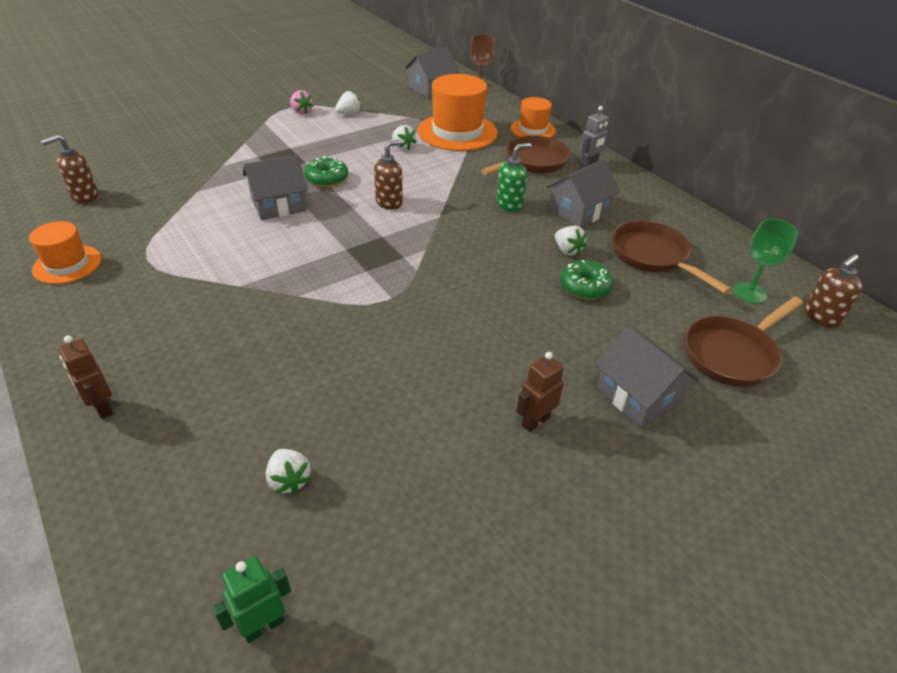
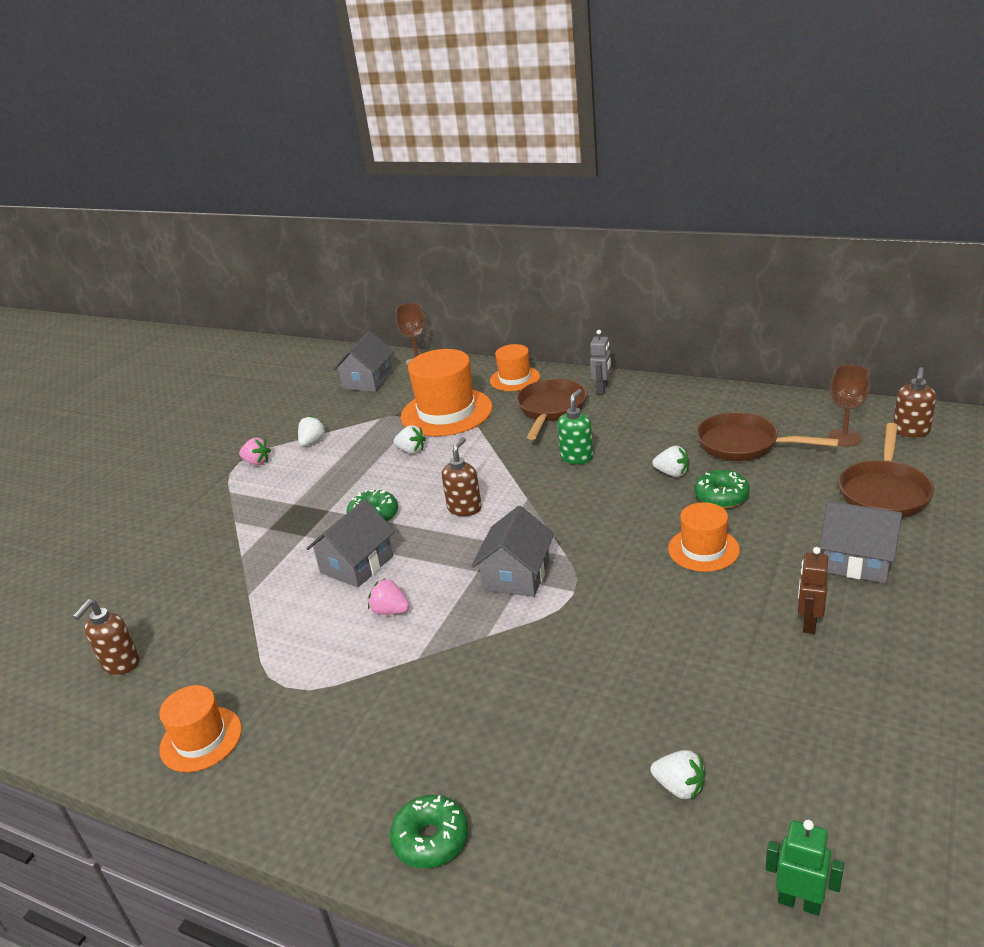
camera: 25 degrees left, 10 degrees down
brown robot [58,335,113,419] -> green donut [390,795,468,869]
green robot [212,556,291,643] -> green robot turned 90 degrees clockwise [765,820,844,916]
grey house [546,159,620,228] -> grey house moved to [471,506,554,597]
green goblet [733,219,798,304] -> brown goblet [828,364,870,446]
none -> pink strawberry [368,579,409,615]
none -> orange hat [668,502,740,572]

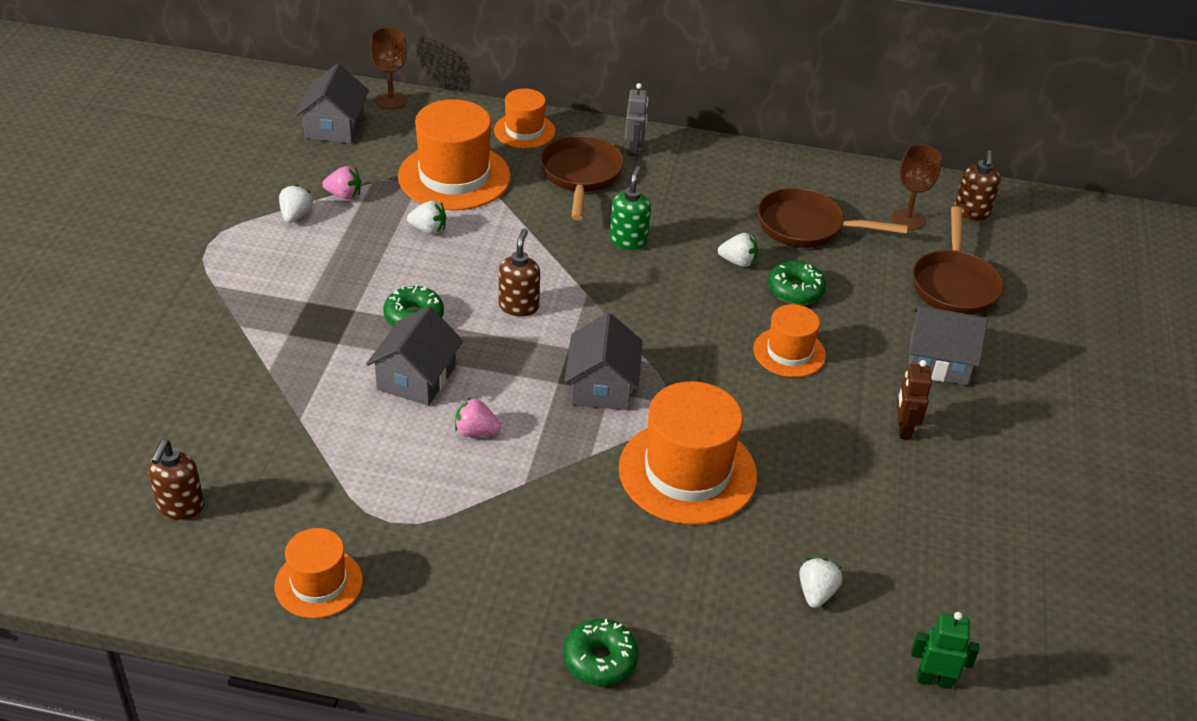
camera: 20 degrees left, 10 degrees up
pink strawberry [239,438,271,465] -> pink strawberry moved to [322,166,361,200]
white strawberry [650,750,705,799] -> white strawberry turned 90 degrees counterclockwise [799,558,843,608]
none -> orange hat [619,381,757,525]

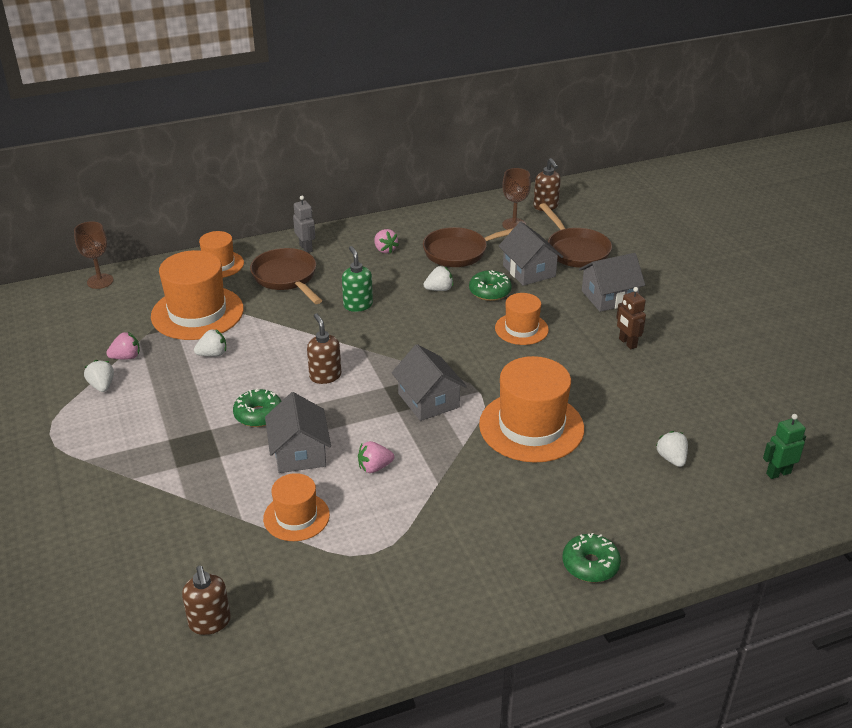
camera: 30 degrees left, 5 degrees down
orange hat [274,528,363,619] -> orange hat moved to [263,473,330,541]
grey house [295,64,369,144] -> grey house moved to [499,222,563,286]
none -> pink strawberry [374,229,399,254]

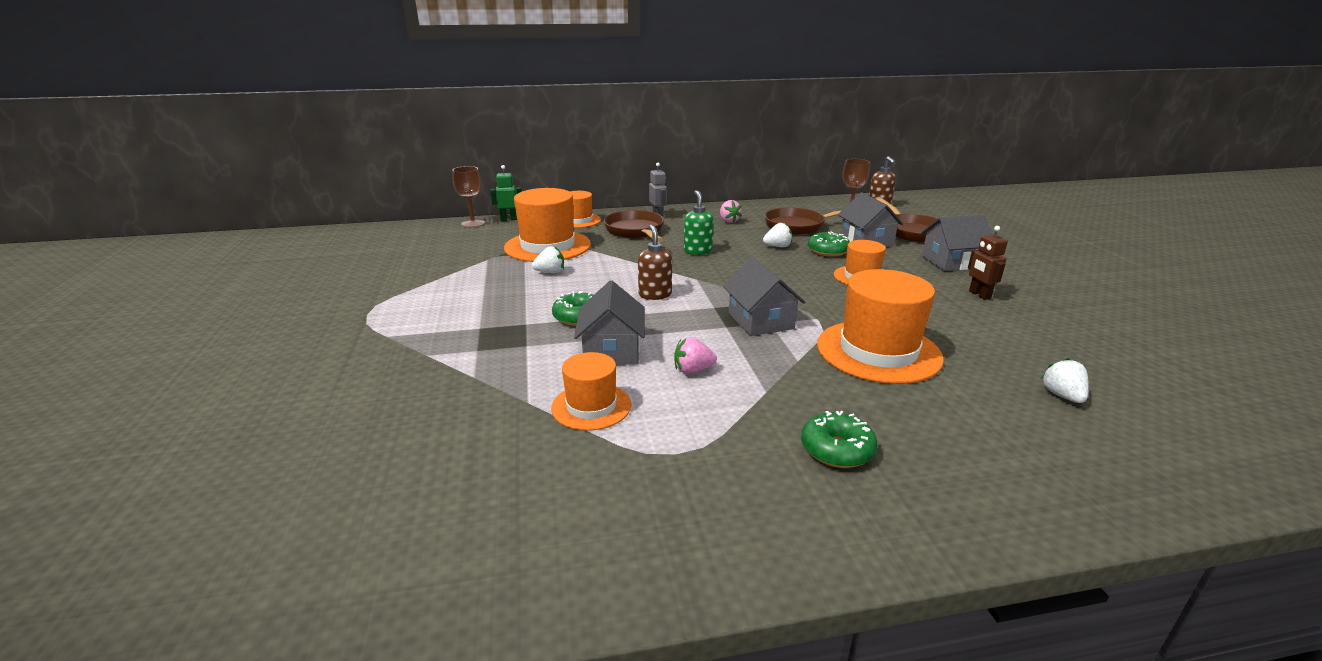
camera: 10 degrees right, 10 degrees down
white strawberry [84,360,114,392] -> none
pink strawberry [106,332,140,359] -> none
brown soap dispenser [182,566,231,635] -> none
green donut [563,533,621,582] -> green donut moved to [801,411,878,468]
green robot [763,414,806,479] -> green robot moved to [490,165,521,221]

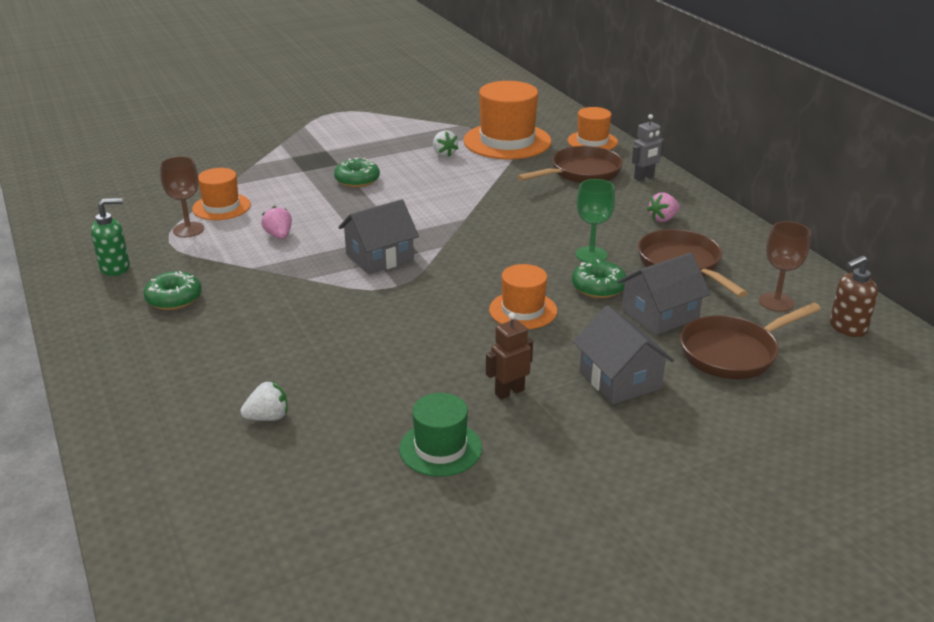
camera: 75 degrees right, 5 degrees up
brown goblet [452,166,485,228] -> brown goblet moved to [160,156,204,237]
green robot [490,165,521,221] -> none
grey house [574,281,645,365] -> none
brown soap dispenser [638,225,672,300] -> none
green soap dispenser [684,190,714,255] -> green soap dispenser moved to [91,198,130,276]
white strawberry [763,223,792,247] -> green goblet [576,179,615,262]
orange hat [817,269,944,384] -> none
none -> green hat [399,393,482,477]

